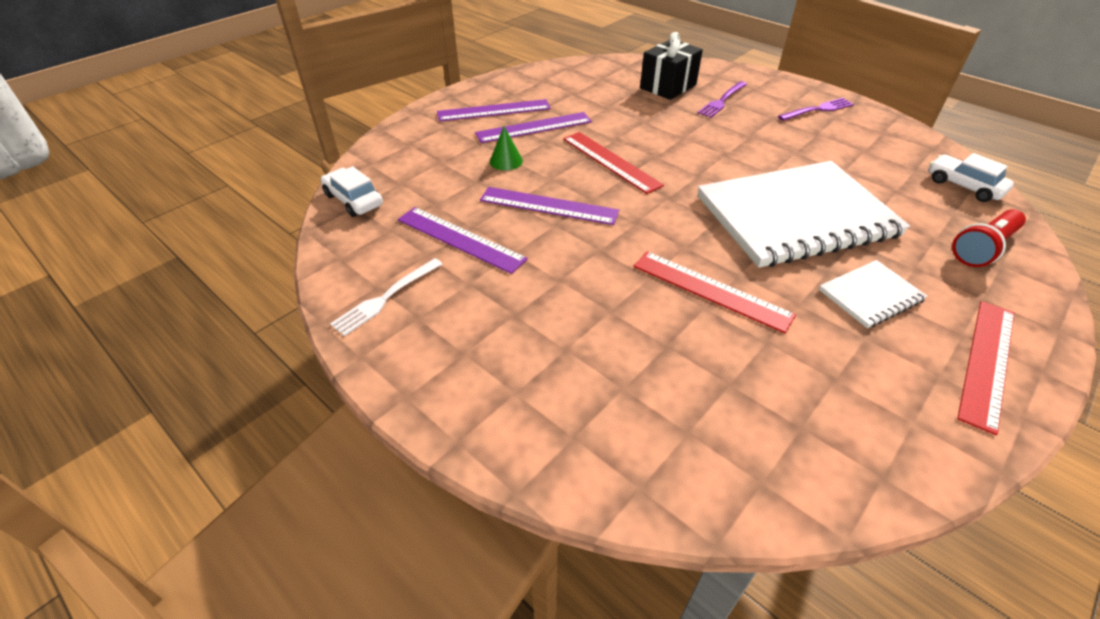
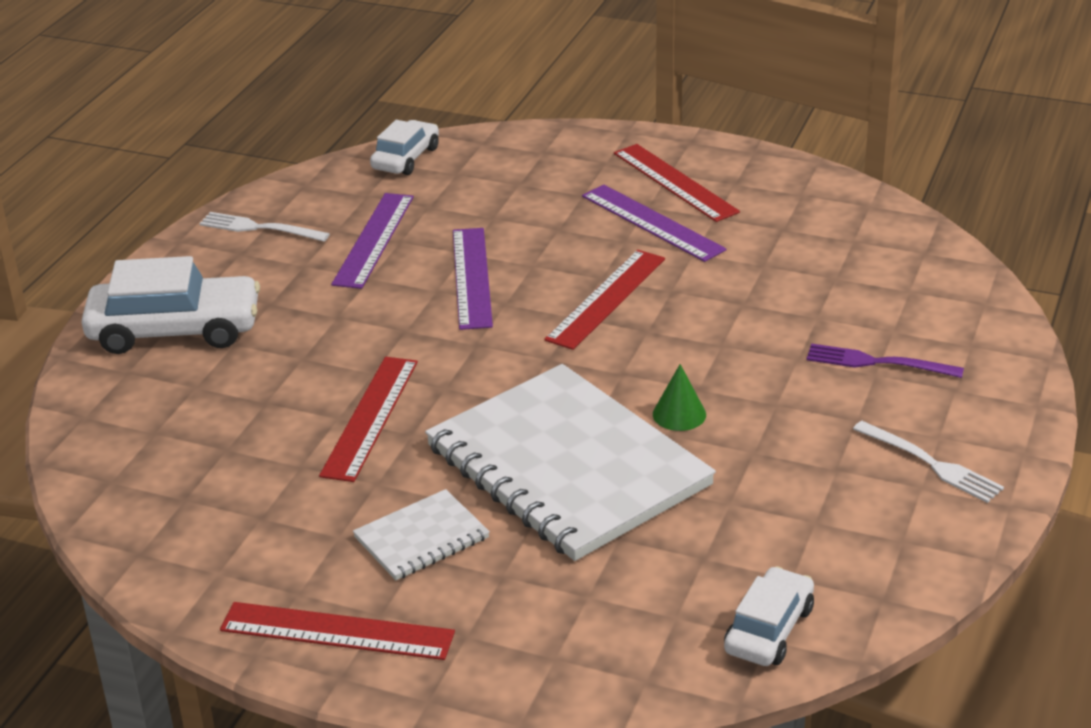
camera: 70 degrees right, 10 degrees down
purple ruler [437,99,551,122] -> red ruler [614,144,740,222]
green cone [490,126,523,170] -> green cone moved to [653,364,706,431]
black gift [640,32,703,100] -> none
purple fork [778,98,854,121] -> white fork [853,421,1004,503]
white notebook [819,260,927,328] -> white notebook turned 75 degrees counterclockwise [353,489,490,580]
red flashlight [952,209,1026,267] -> none
none -> white car [82,256,260,354]

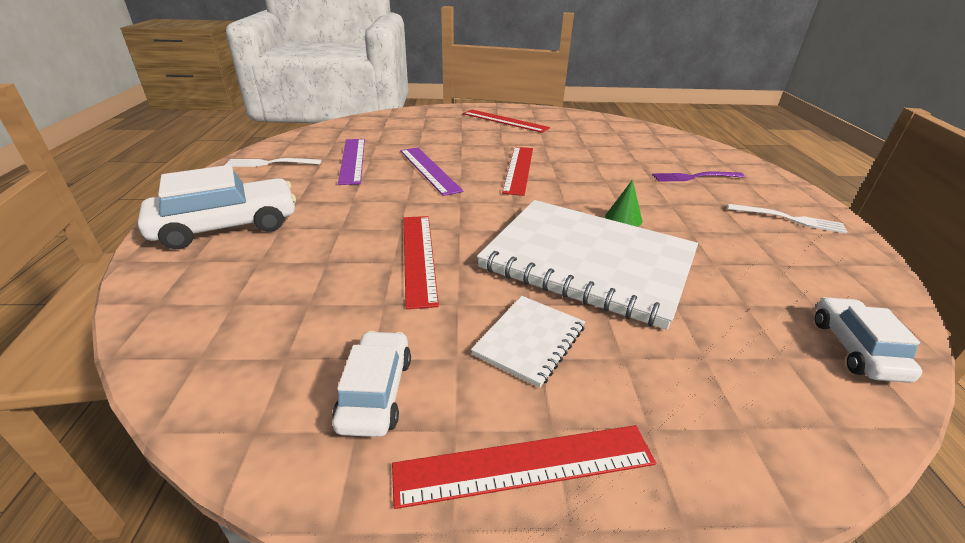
camera: 25 degrees left, 0 degrees up
white car [370,120,439,175] -> white car moved to [332,331,411,437]
purple ruler [582,185,727,262] -> none

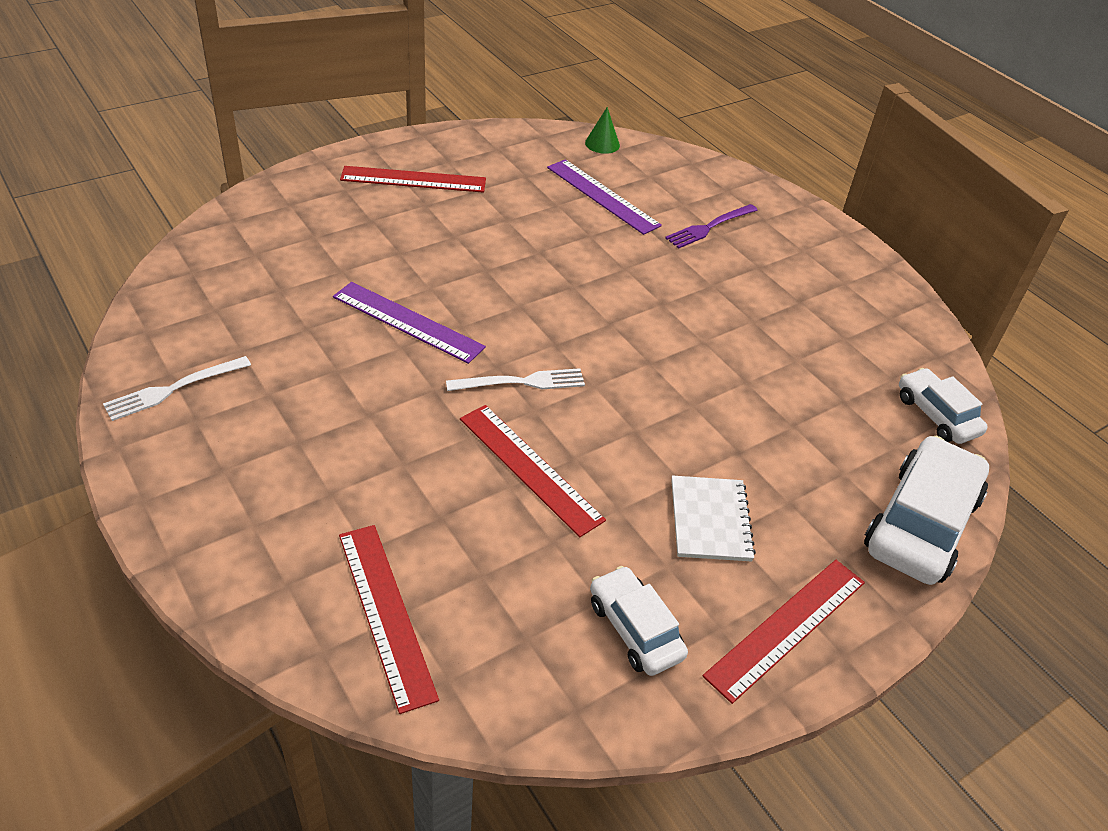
camera: 35 degrees left, 10 degrees up
white car [138,165,296,249] -> white car moved to [864,436,989,585]
purple ruler [338,139,365,185] -> purple ruler moved to [547,159,662,235]
white notebook [477,200,698,330] -> none
red ruler [502,147,533,196] -> red ruler moved to [339,525,439,714]
green cone [605,180,642,227] -> green cone moved to [585,107,620,154]
white fork [727,204,847,234] -> white fork moved to [446,368,585,391]

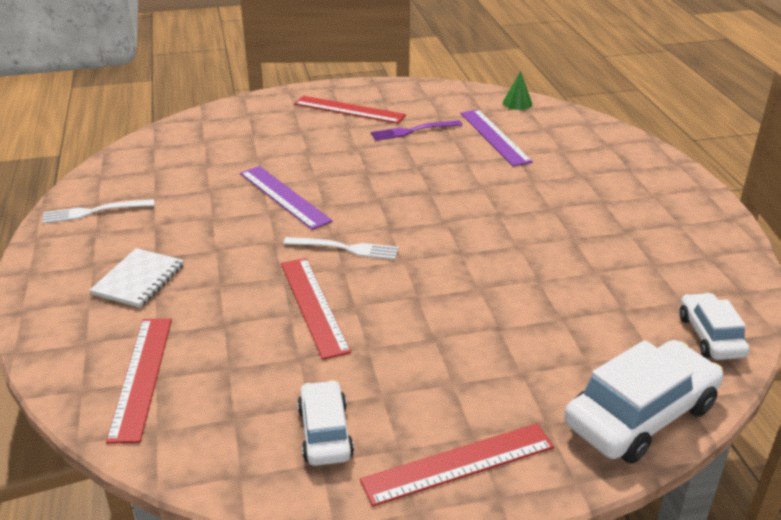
camera: 25 degrees right, 10 degrees down
purple fork [665,204,758,249] -> purple fork moved to [371,120,462,140]
white notebook [671,475,756,561] -> white notebook moved to [89,248,184,308]

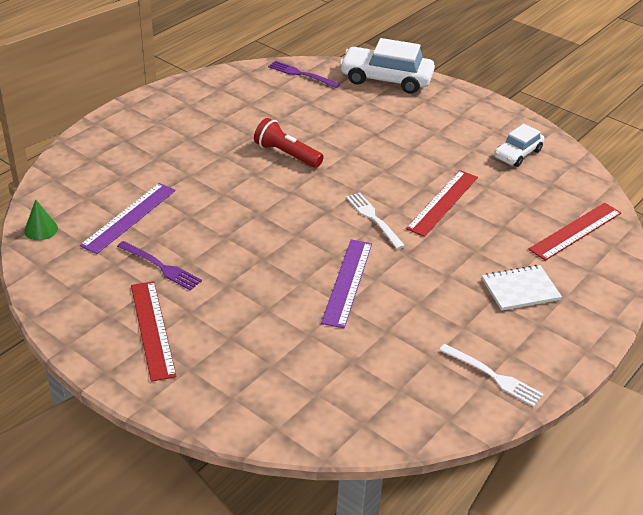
camera: 130 degrees left, 5 degrees up
red ruler [360,424,554,506] -> none
white car [679,293,749,360] -> purple fork [268,61,340,88]
none -> red flashlight [254,118,324,168]

